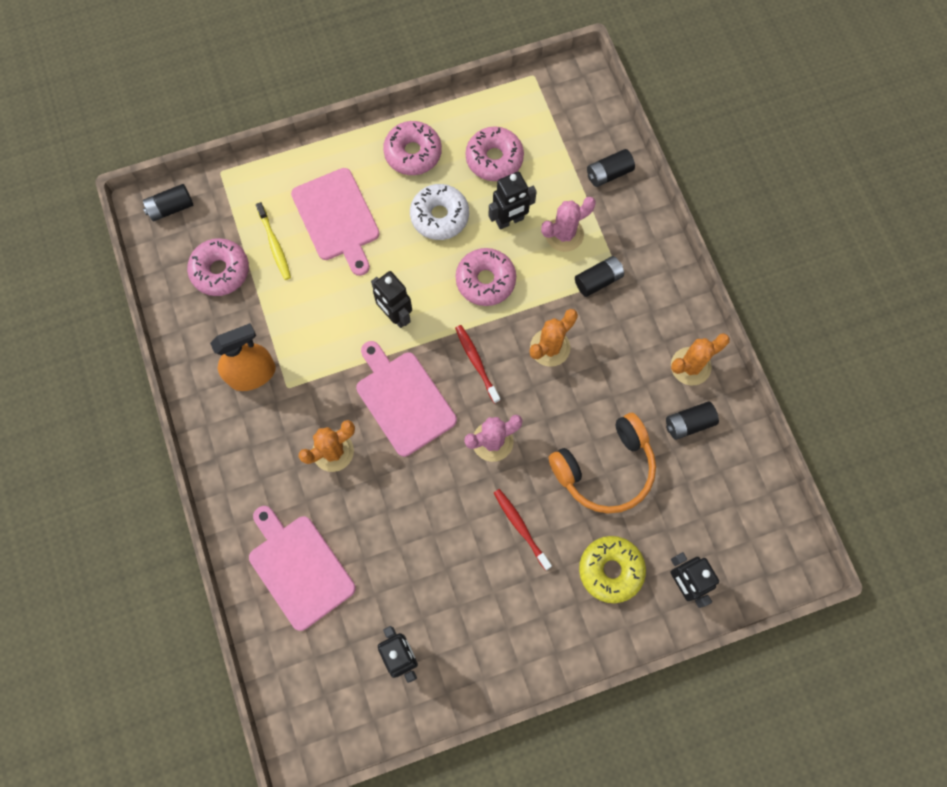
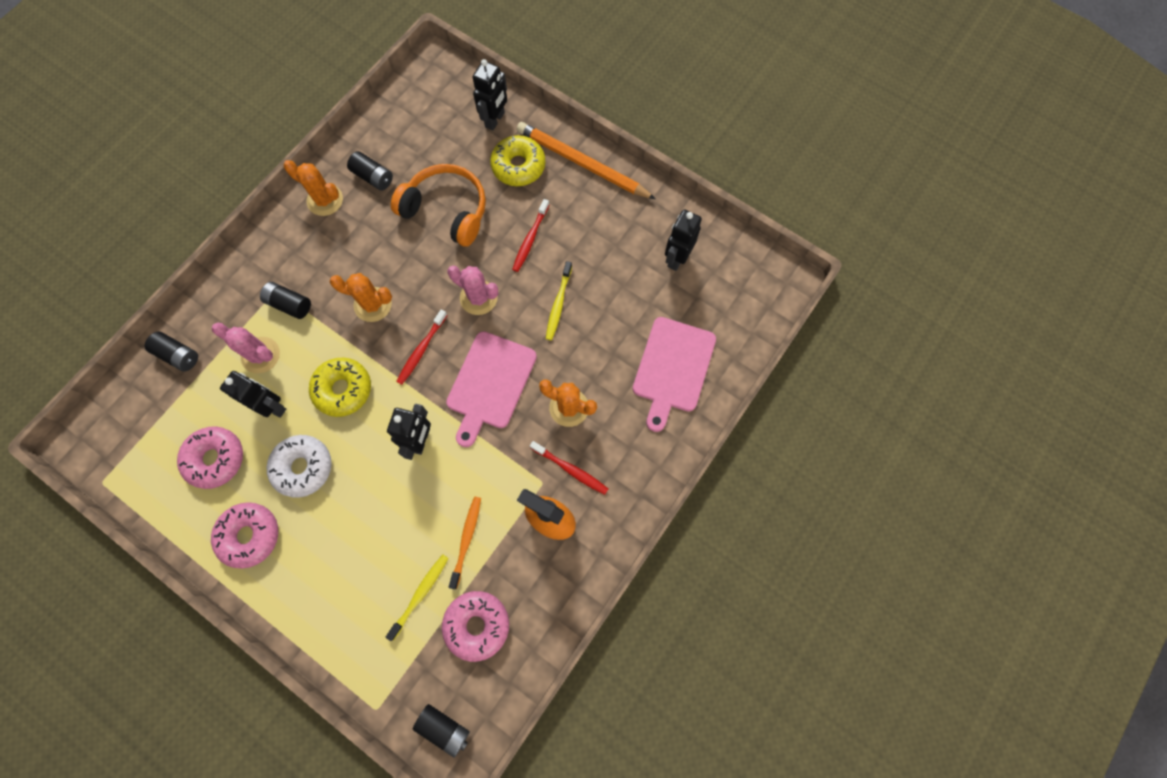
camera: 125 degrees left, 0 degrees up
pink cutting board [291,168,380,276] -> none
pink donut [456,248,516,306] -> yellow donut [309,358,371,417]
none -> orange toothbrush [449,496,481,589]
none -> orange pencil [517,122,656,199]
none -> red toothbrush [530,441,608,495]
none -> yellow toothbrush [546,261,572,340]

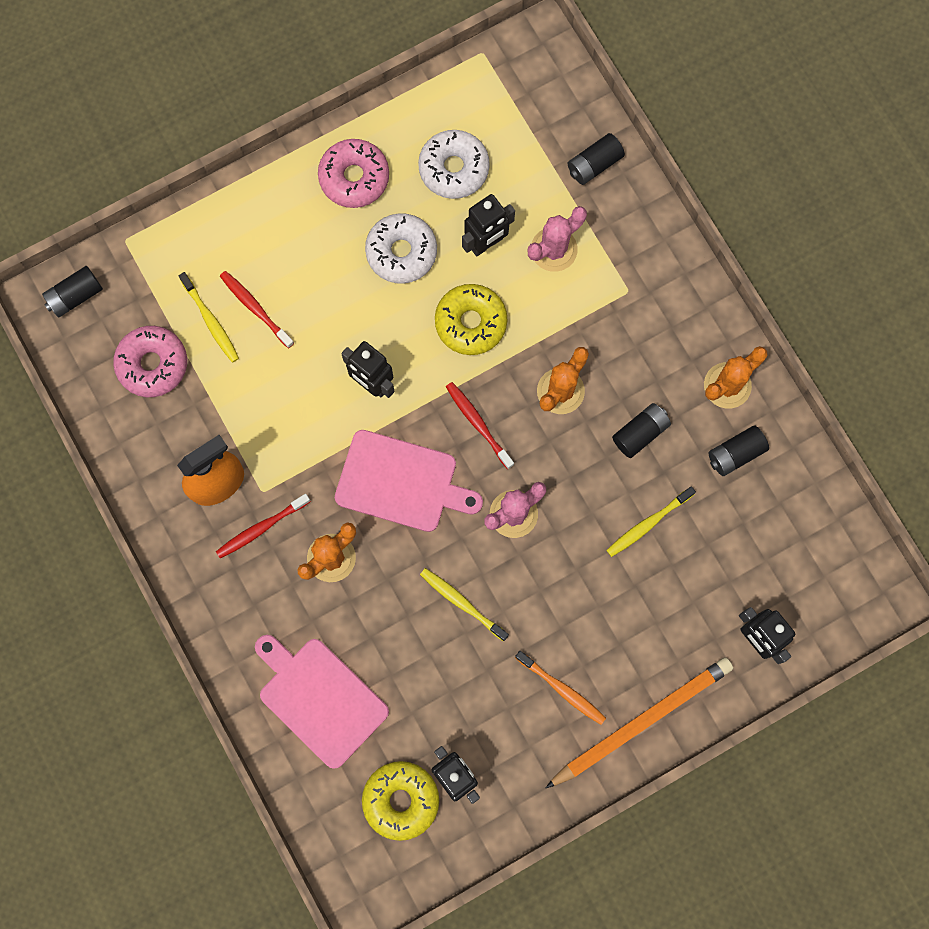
camera: 115 degrees right, 5 degrees up
pink donut [177,426,243,489] -> white donut [418,130,490,199]
black battery [260,282,311,319] -> black battery moved to [612,403,671,458]
orange headphones [391,164,486,247] -> yellow toothbrush [606,486,696,557]
pink cutting board [446,331,537,447] -> pink cutting board turned 150 degrees clockwise [335,430,483,532]
orange toothbrush [449,496,481,589] -> orange toothbrush moved to [515,651,606,725]
yellow donut [490,135,546,186] -> yellow donut moved to [362,761,439,841]
red toothbrush [512,199,549,272] -> red toothbrush moved to [220,271,294,348]

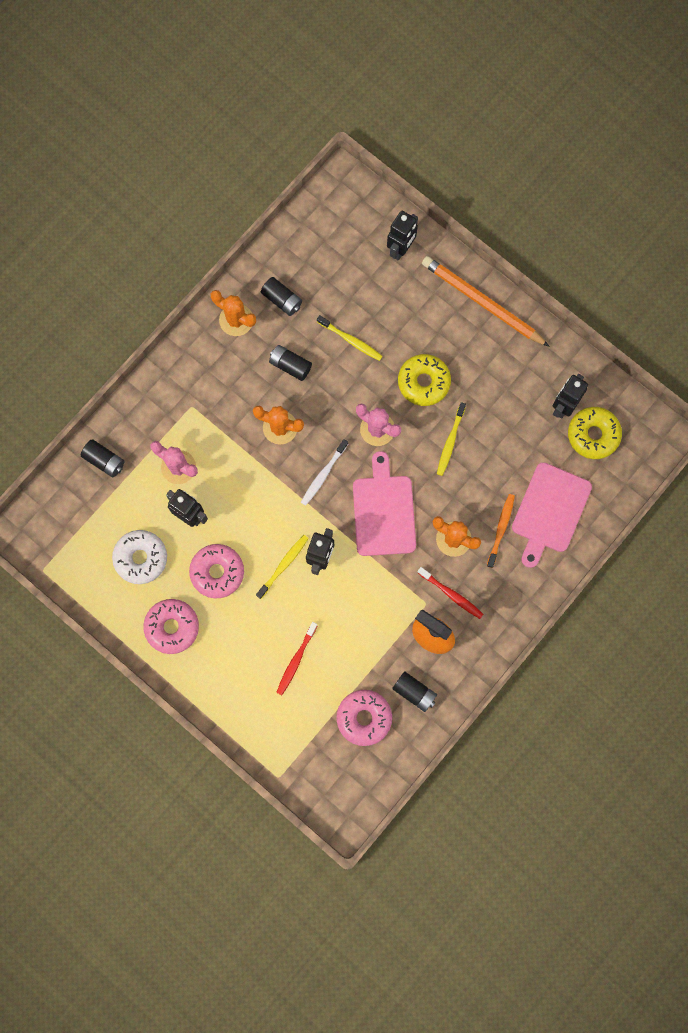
camera: 110 degrees left, 0 degrees up
black battery [42,266,103,317] -> black battery moved to [392,671,437,712]
yellow toothbrush [179,272,239,362] -> yellow toothbrush moved to [256,535,309,599]
white donut [365,213,437,284] -> pink donut [189,544,244,598]
yellow donut [435,284,507,355] -> yellow donut moved to [398,354,451,406]
red toothbrush [446,382,514,469] -> white toothbrush [301,439,348,506]
orange toothbrush [515,651,606,725] -> orange toothbrush moved to [487,494,515,568]

